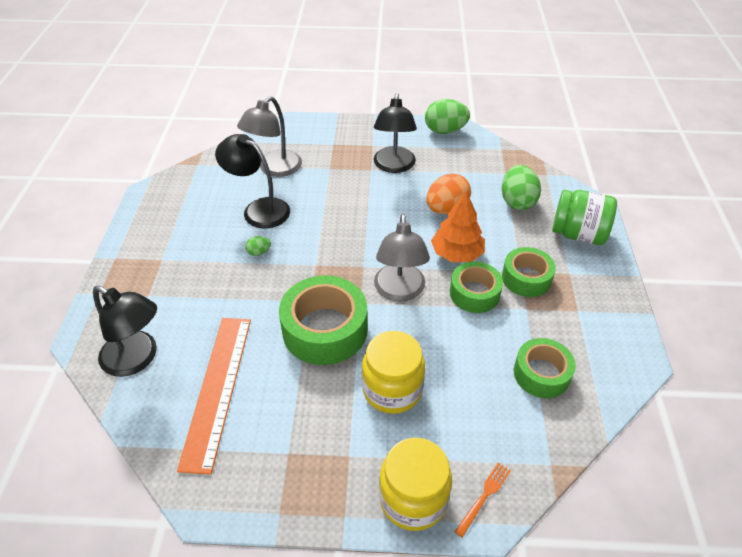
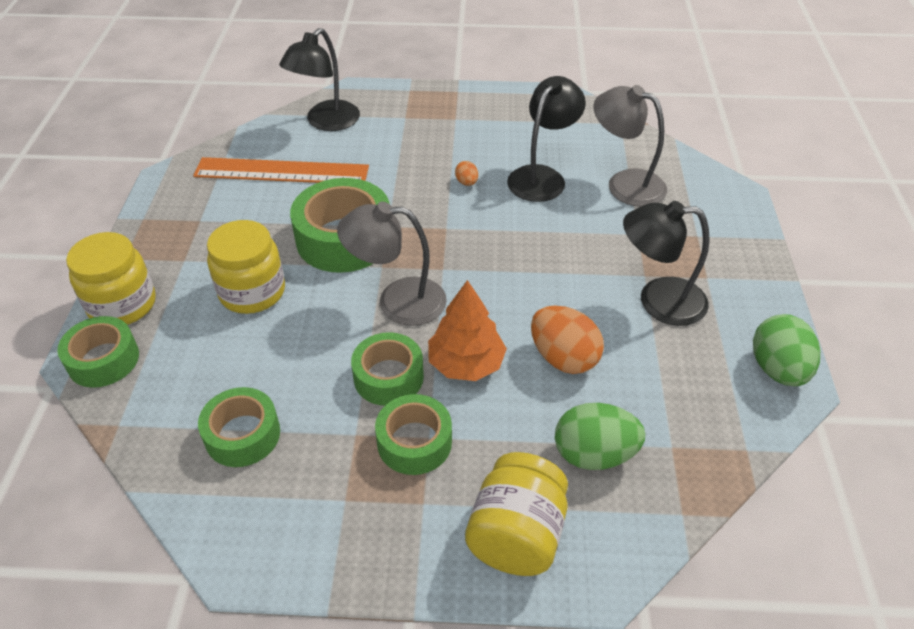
camera: 90 degrees right, 0 degrees up
green egg [245,236,271,256] -> orange egg [455,161,478,186]
orange fork [454,462,511,538] -> green tape [57,316,139,388]
green jar [552,190,617,245] -> yellow jar [465,452,568,576]

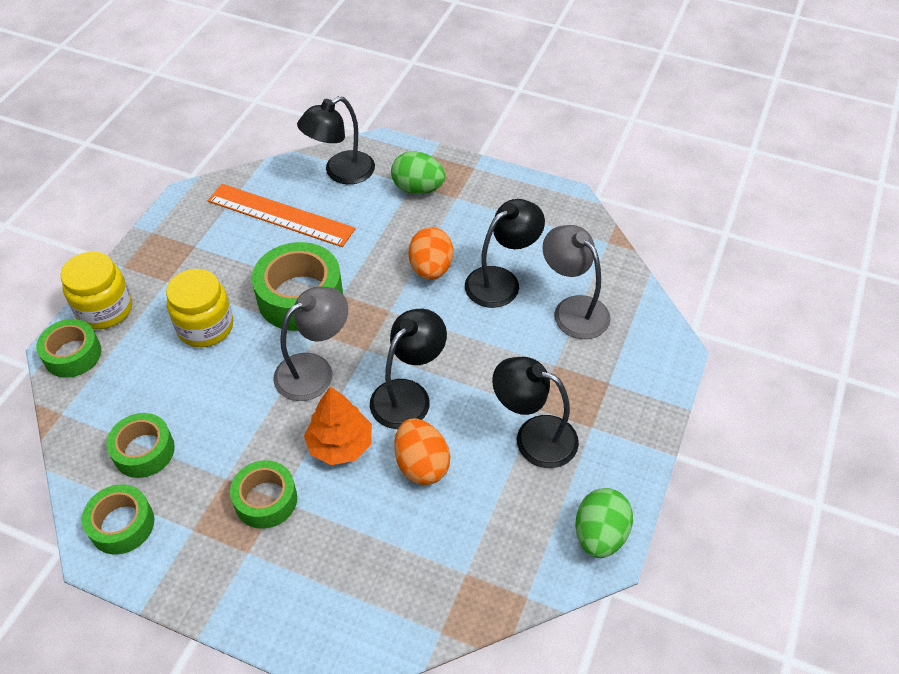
camera: 20 degrees right, 5 degrees up
grey lamp [337,202,447,326] -> grey lamp turned 120 degrees clockwise [273,287,348,401]
green tape [351,332,424,406] -> green tape moved to [82,484,154,555]
orange egg [455,161,478,186] -> orange egg [408,227,453,280], size x2.13
yellow jar [465,452,568,576] -> none
green egg [555,403,645,470] -> green egg moved to [391,151,445,194]
none -> black lamp [370,309,447,429]

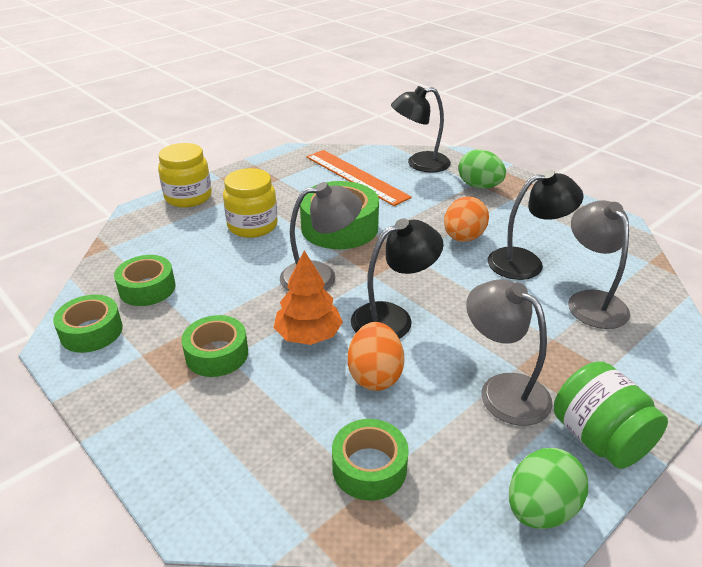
camera: 25 degrees right, 15 degrees down
green tape [36,319,101,378] -> green tape moved to [332,419,409,501]
black lamp [492,357,579,468] -> grey lamp [466,279,552,426]
none -> green jar [554,361,668,469]

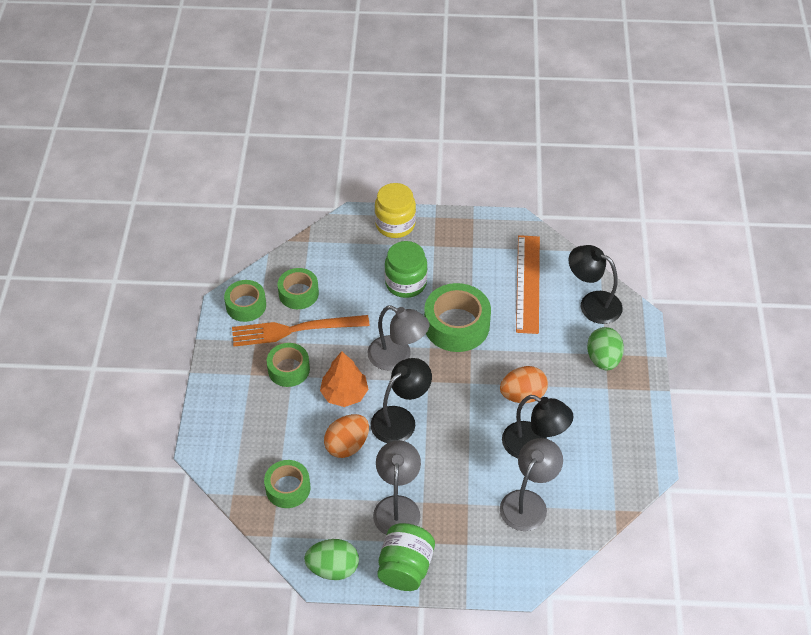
camera: 45 degrees right, 15 degrees up
yellow jar [223,168,278,238] -> green jar [384,241,428,298]
black lamp [351,218,444,339] -> black lamp turned 60 degrees counterclockwise [371,358,432,443]
none -> orange fork [232,315,370,347]

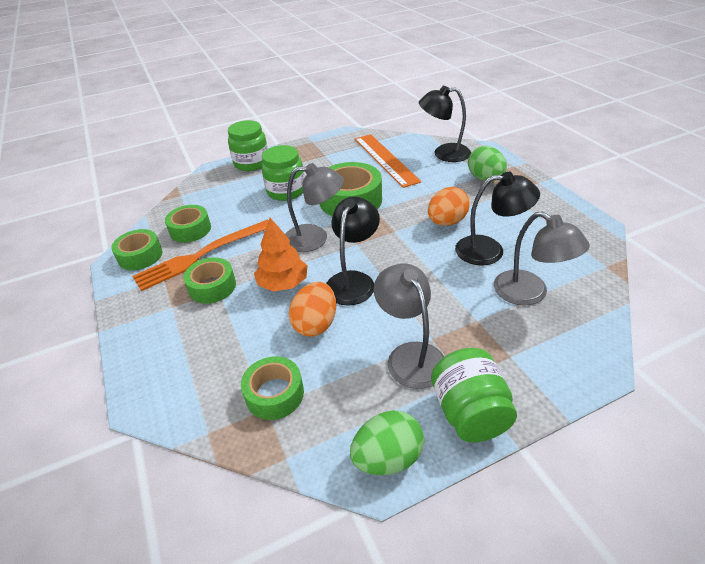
camera: 25 degrees left, 10 degrees down
yellow jar [375,183,416,238] -> green jar [228,120,268,171]
grey lamp [500,438,563,531] -> grey lamp turned 135 degrees clockwise [494,211,590,306]

